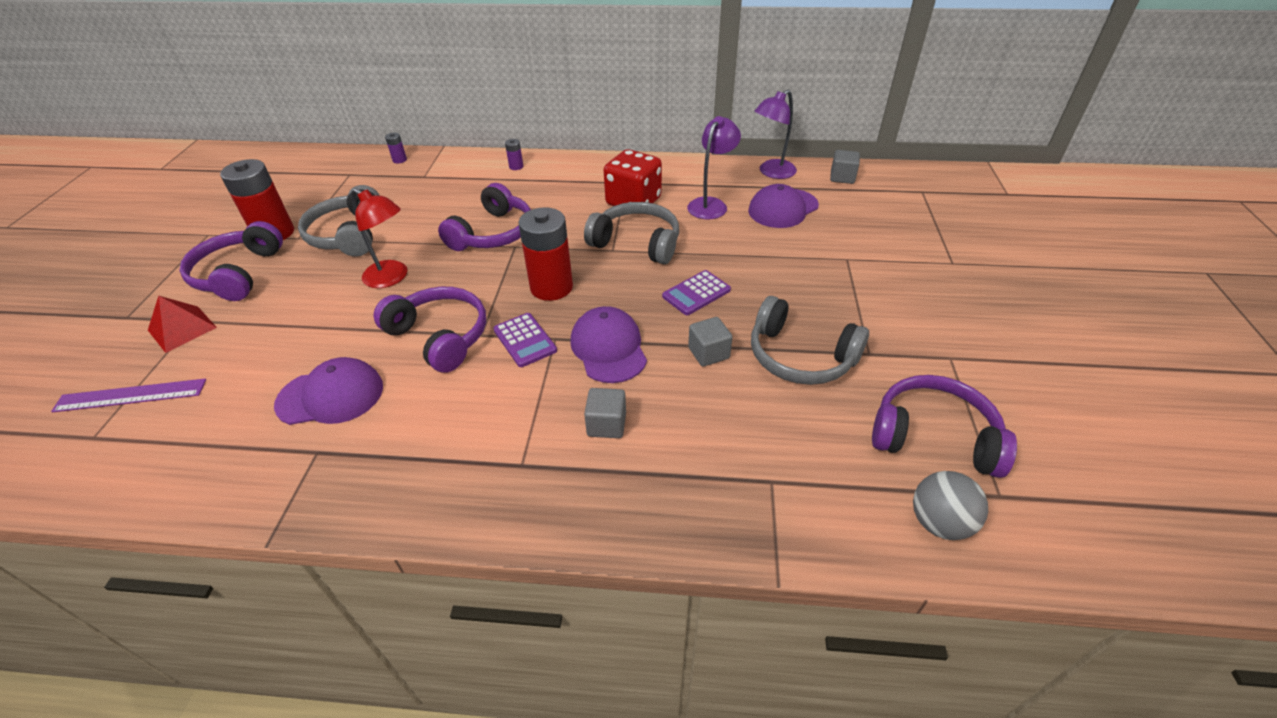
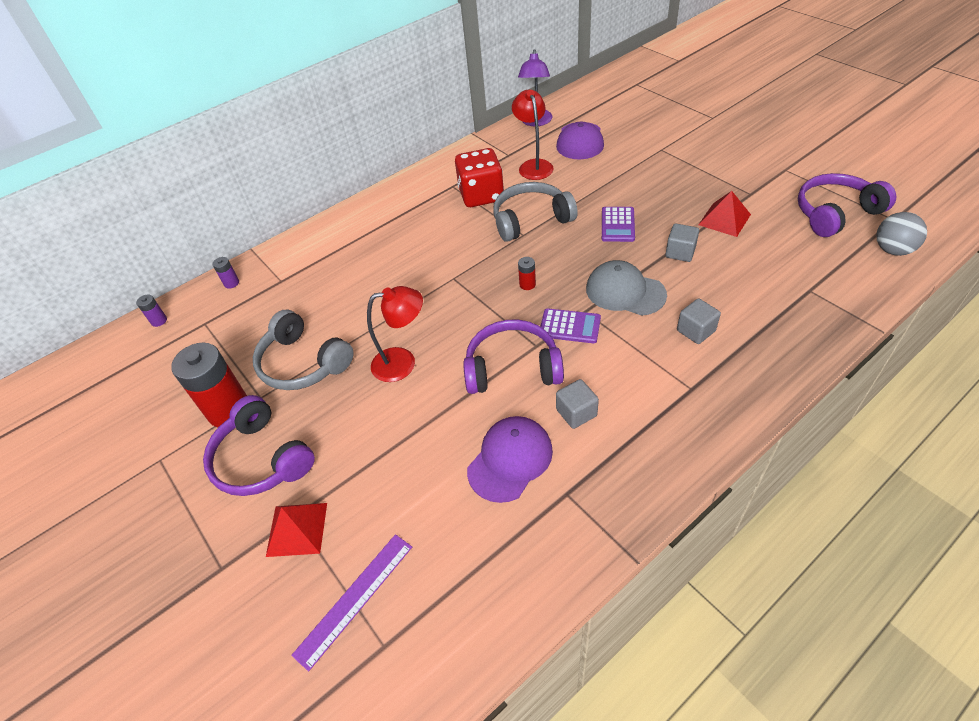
camera: 40 degrees left, 5 degrees up
purple headphones [438,183,531,251] -> none
purple battery [505,139,523,170] -> purple battery moved to [136,294,167,327]
red battery [518,208,573,301] -> red battery [518,257,536,290], size x0.42
purple cap [570,306,647,383] -> grey cap [586,260,667,316]
purple lamp [687,116,741,220] -> red lamp [512,90,554,180]
grey headphones [751,296,869,385] -> red pyramid [698,191,751,237]
grey cube [830,150,860,184] -> grey cube moved to [556,379,599,429]

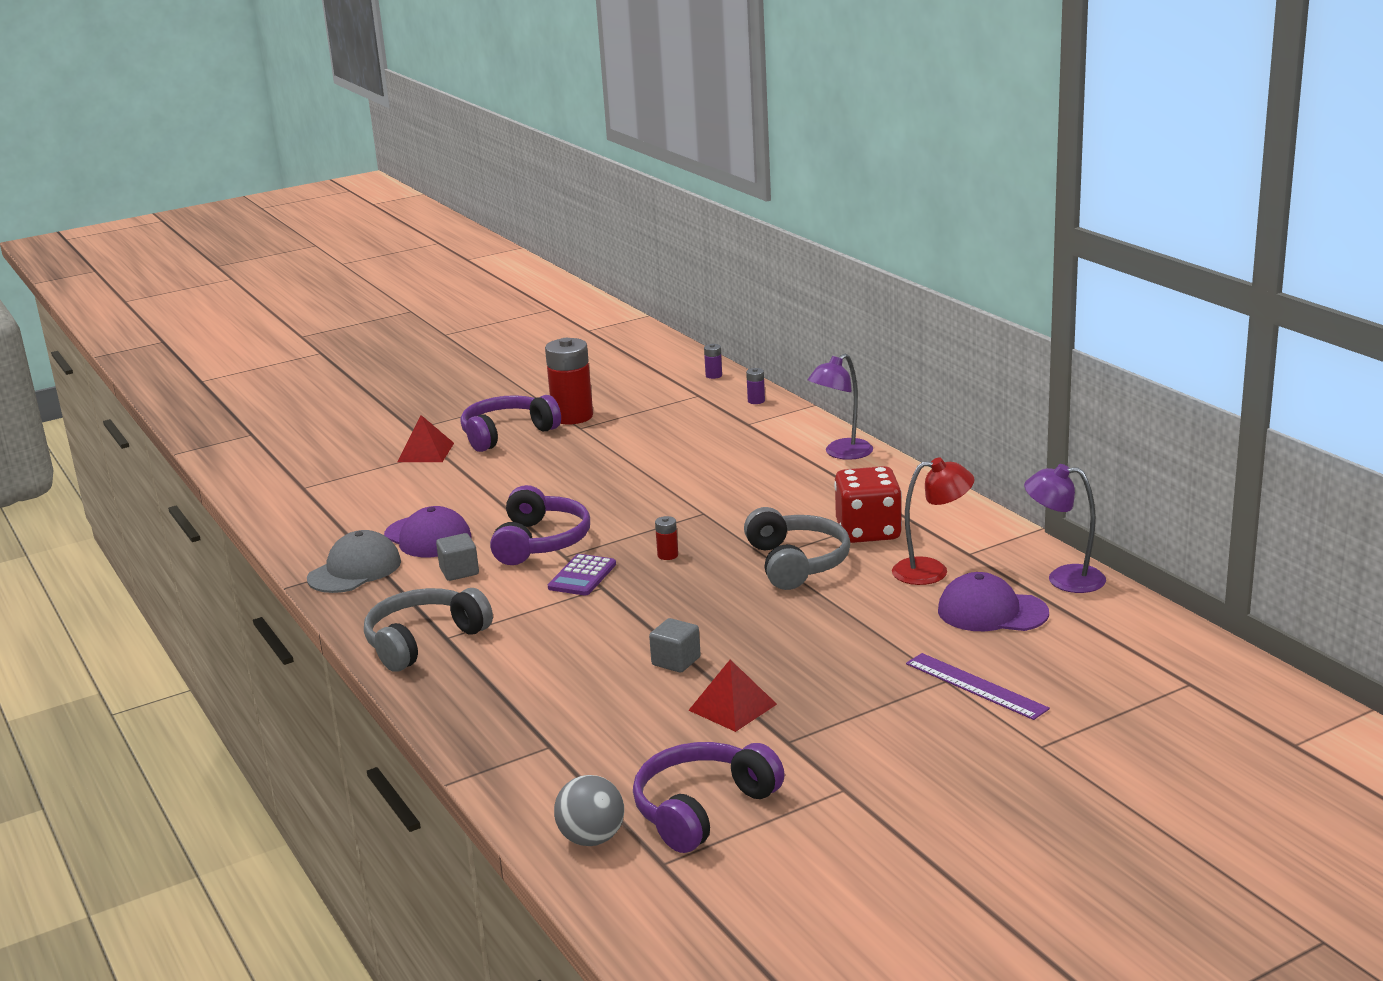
camera: 95 degrees right, 25 degrees down
grey headphones [253,310,353,390] -> grey headphones moved to [364,588,493,672]
purple ruler [291,534,412,671] -> purple ruler moved to [906,653,1050,720]
red lamp [367,286,423,382] -> none
grey cap [586,260,667,316] -> grey cap moved to [307,530,401,593]
purple calculator [602,207,635,242] -> none
grey cube [677,298,721,344] -> none
purple headphones [798,173,896,237] -> purple headphones turned 120 degrees counterclockwise [633,742,785,853]
none -> purple lamp [808,353,873,460]

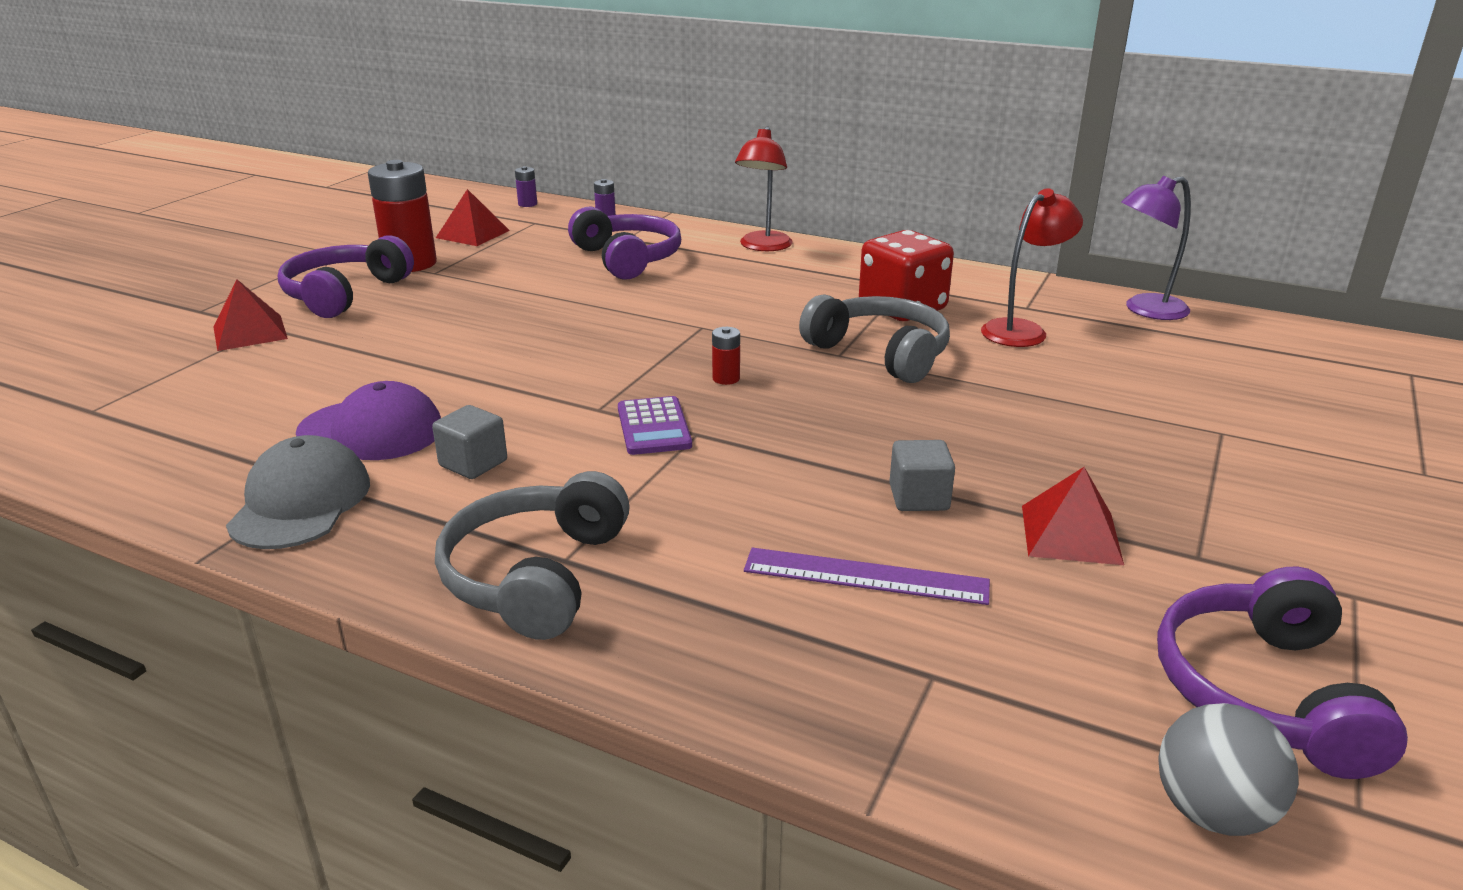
camera: 35 degrees left, 5 degrees up
purple headphones [490,485,590,565] -> purple headphones moved to [568,207,681,280]
purple lamp [808,353,873,460] -> red lamp [735,126,793,251]
purple ruler [906,653,1050,720] -> purple ruler moved to [744,548,990,605]
purple cap [938,572,1049,631] -> none
none -> red pyramid [436,189,510,246]

